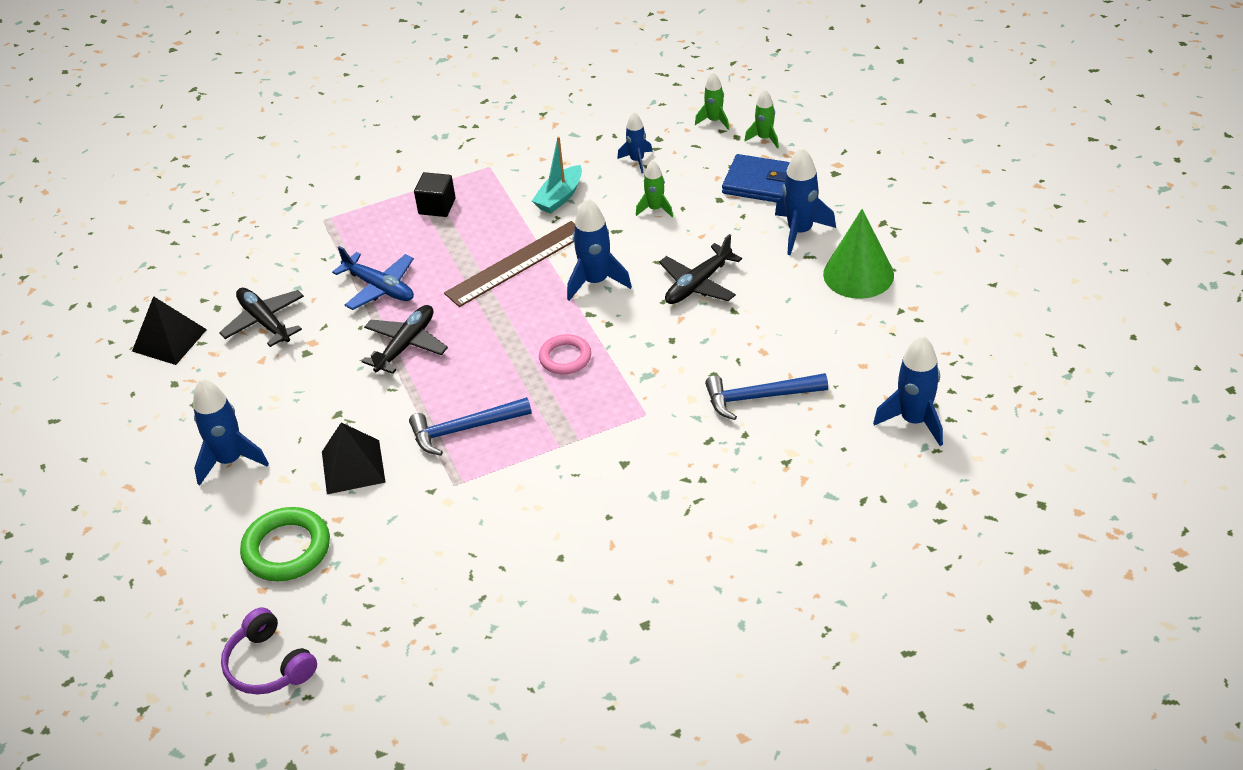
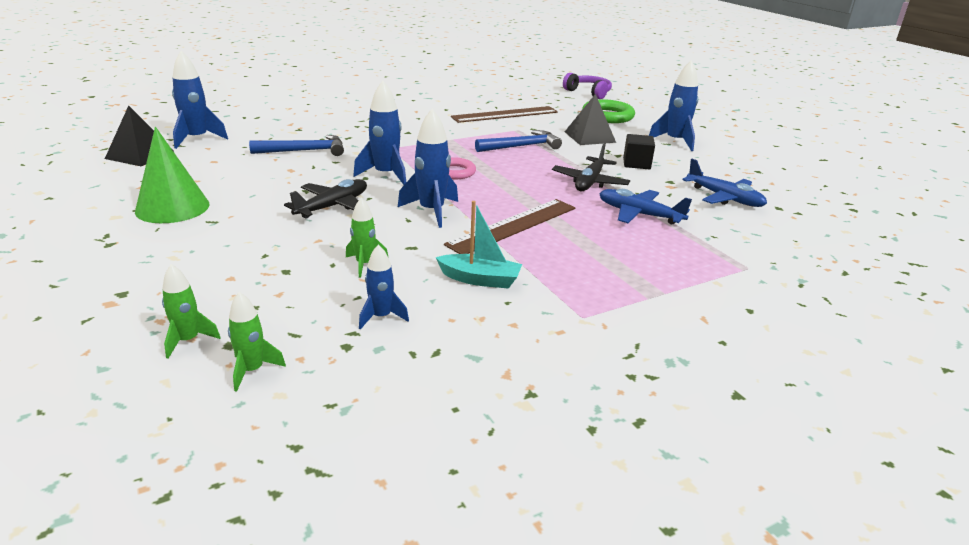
camera: 170 degrees right, 15 degrees down
black pyramid [132,296,207,365] -> black pyramid moved to [105,105,174,166]
black plane [219,288,304,347] -> blue plane [682,159,767,207]
black cube [414,172,456,217] -> black cube moved to [623,134,655,169]
turquoise boat [532,137,582,213] -> turquoise boat turned 75 degrees clockwise [435,201,522,289]
blue wallet [722,154,790,202] -> none
blue rocket [775,147,836,255] -> blue rocket moved to [353,81,406,185]
none -> brown ruler [451,106,558,123]

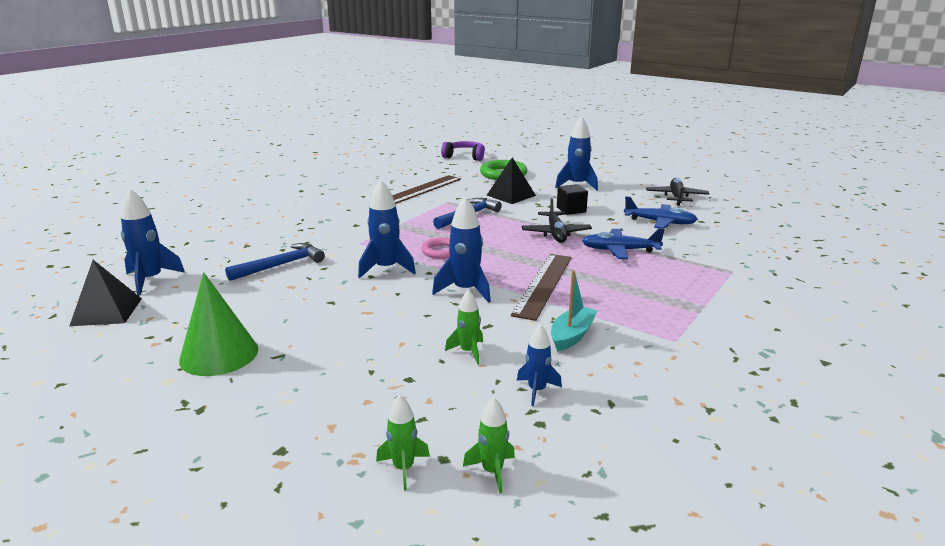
camera: 25 degrees left, 5 degrees down
black plane [284,179,367,219] -> black plane moved to [646,178,709,206]
turquoise boat [435,201,522,289] -> turquoise boat turned 45 degrees counterclockwise [551,270,598,352]

